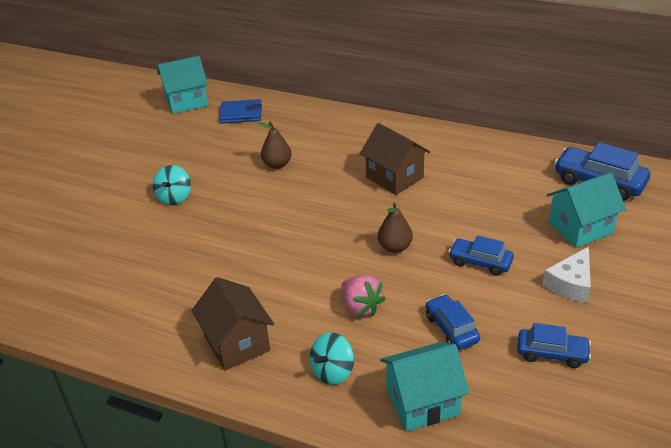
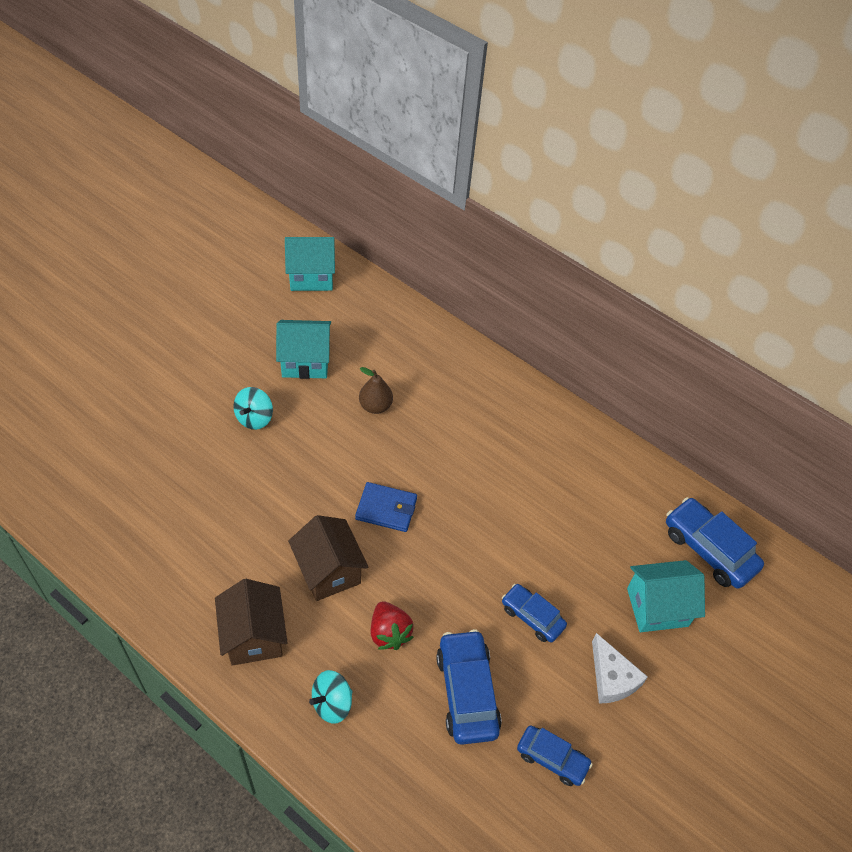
camera: 10 degrees right, 15 degrees up
blue wallet [219,99,262,124] -> blue wallet moved to [355,482,417,532]
pink strawberry [341,275,385,316] -> red strawberry [370,601,414,650]
brown house [360,123,430,195] -> brown house moved to [288,515,369,601]
brown pear [378,203,413,253] -> none
turquoise house [380,342,469,431] -> turquoise house moved to [276,320,331,379]
blue car [426,294,480,350] -> blue car [436,629,502,745], size x1.59
white cheese [542,247,591,303] -> white cheese turned 75 degrees counterclockwise [592,633,648,704]

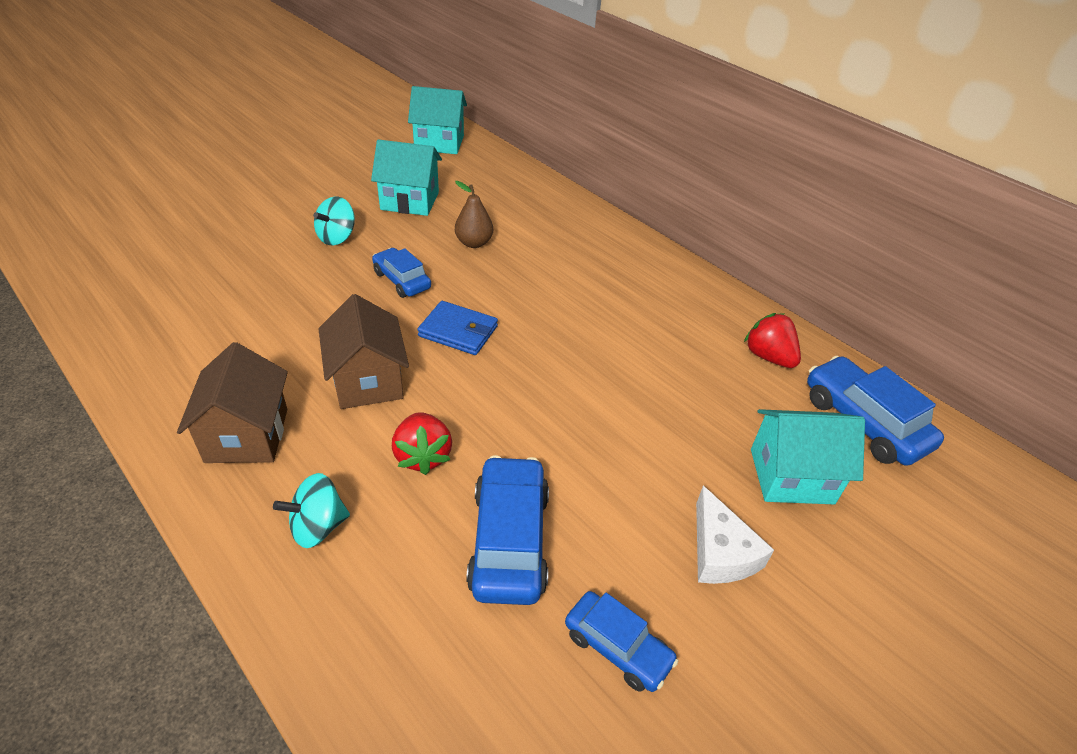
camera: 10 degrees right, 10 degrees down
blue car [502,584,567,642] -> blue car moved to [372,248,431,298]
none -> red strawberry [744,313,801,368]

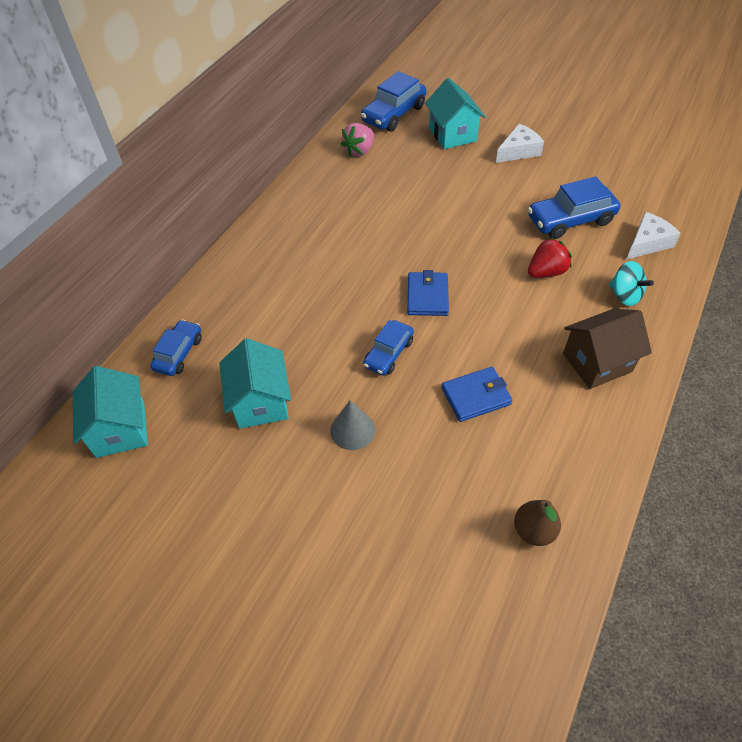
camera: 105 degrees left, 10 degrees up
turquoise spinning top [313,197,355,245] -> grey cone [330,400,375,450]
brown house [319,294,409,409] -> none
brown pear [455,181,493,248] -> brown pear moved to [514,500,561,546]
blue car [565,591,679,692] -> blue car moved to [150,319,202,376]
red strawberry [744,313,801,368] -> pink strawberry [340,123,374,157]
none -> blue wallet [441,367,512,422]
none -> white cheese [626,212,681,260]

